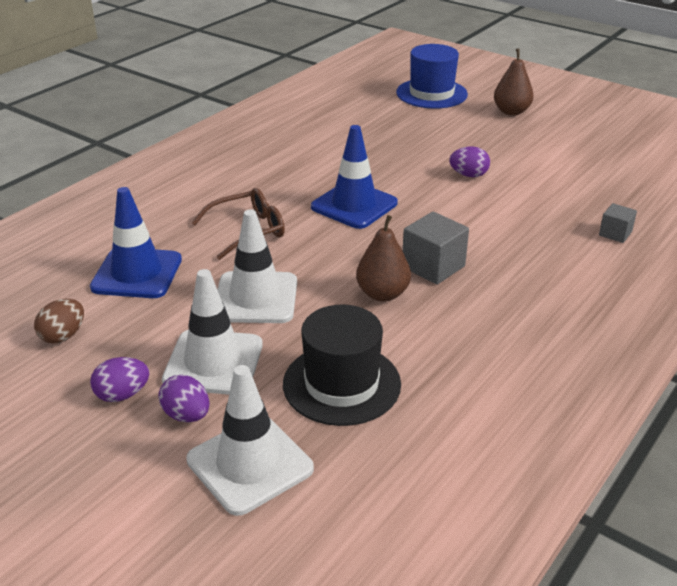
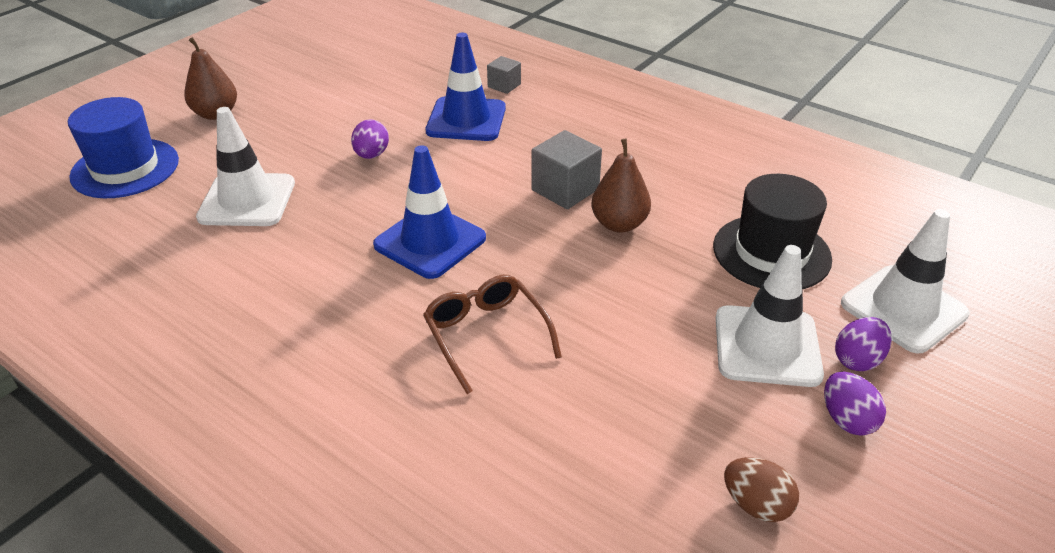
camera: 90 degrees left, 5 degrees up
blue traffic cone [90,187,182,298] -> blue traffic cone moved to [426,32,506,141]
white traffic cone [217,209,297,323] -> white traffic cone moved to [196,107,295,226]

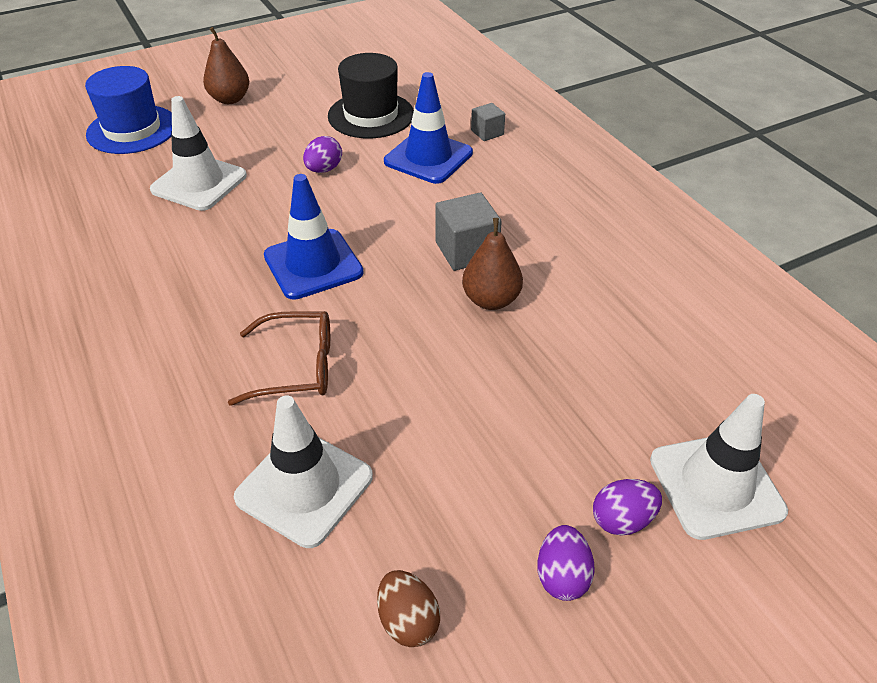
camera: 25 degrees right, 5 degrees up
brown glasses [423,275,562,394] -> brown glasses turned 90 degrees clockwise [228,311,330,406]
black hat [713,174,832,289] -> black hat moved to [328,53,414,138]
white traffic cone [716,245,824,387] -> white traffic cone moved to [234,395,373,548]

